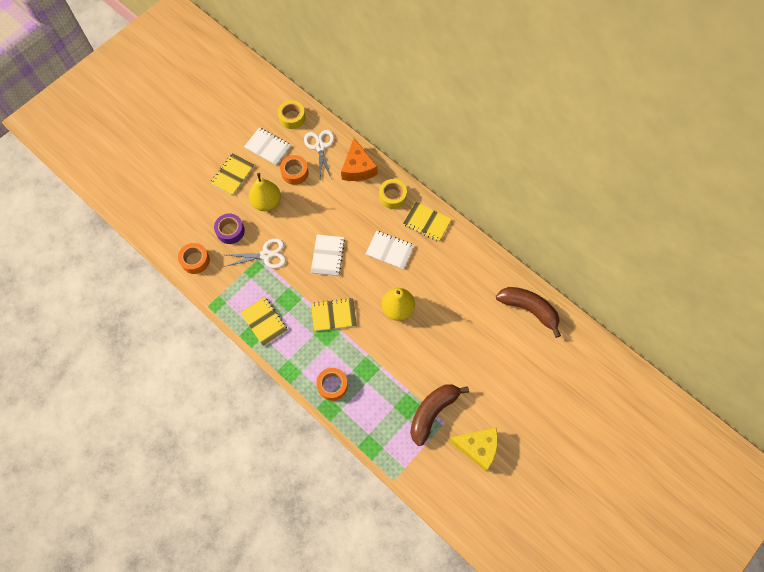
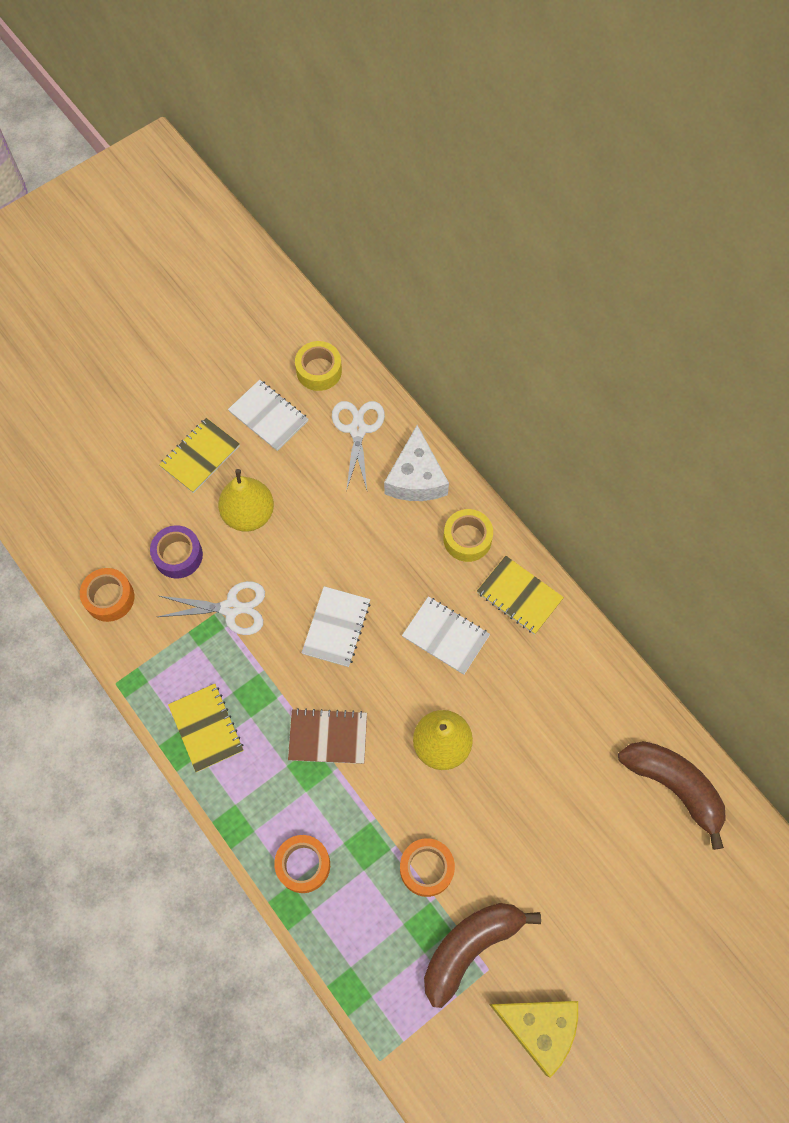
camera: 10 degrees right, 0 degrees up
orange tape [280,155,309,185] -> orange tape moved to [400,838,455,897]
yellow notebook [311,298,357,331] -> brown notebook [288,708,367,764]
orange cheese [341,138,378,181] -> white cheese [384,425,449,501]

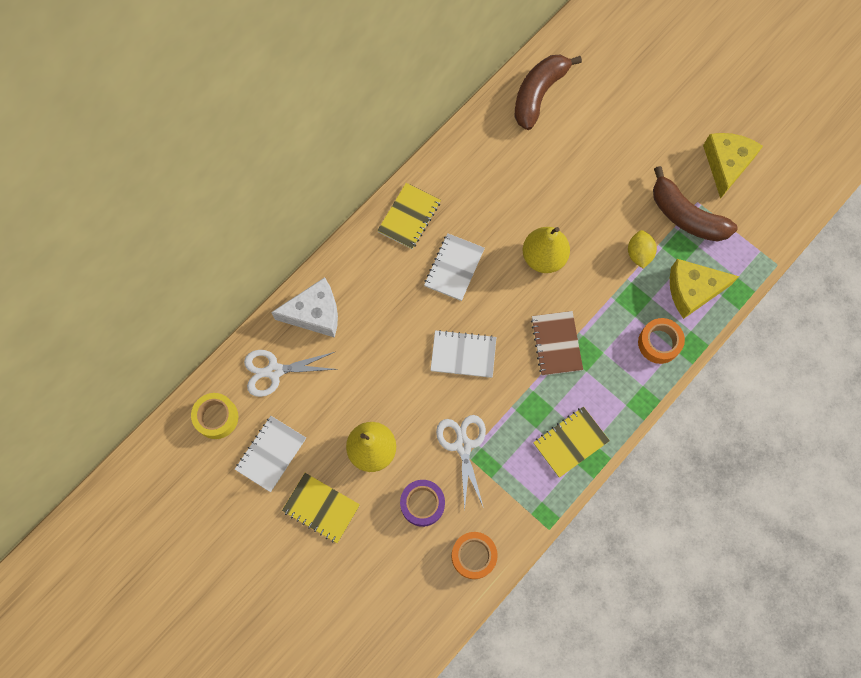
camera: 100 degrees left, 5 degrees up
orange tape [400,838,455,897] -> yellow lemon [628,230,657,269]
yellow tape [443,509,493,562] -> none
none -> yellow cheese [670,259,739,319]

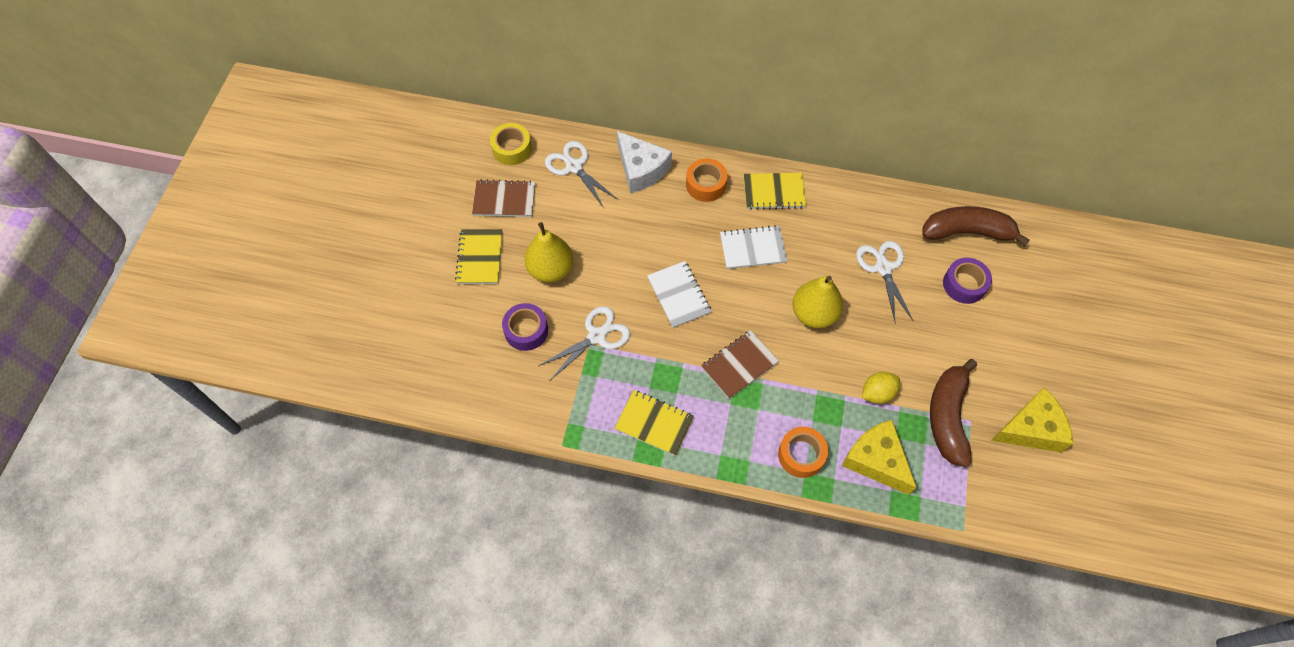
camera: 60 degrees right, 10 degrees down
white notebook [235,416,306,492] -> brown notebook [472,179,535,217]
orange tape [451,532,498,579] -> orange tape moved to [686,158,727,202]
none -> white scissors [856,241,913,324]
none -> purple tape [943,258,992,304]

